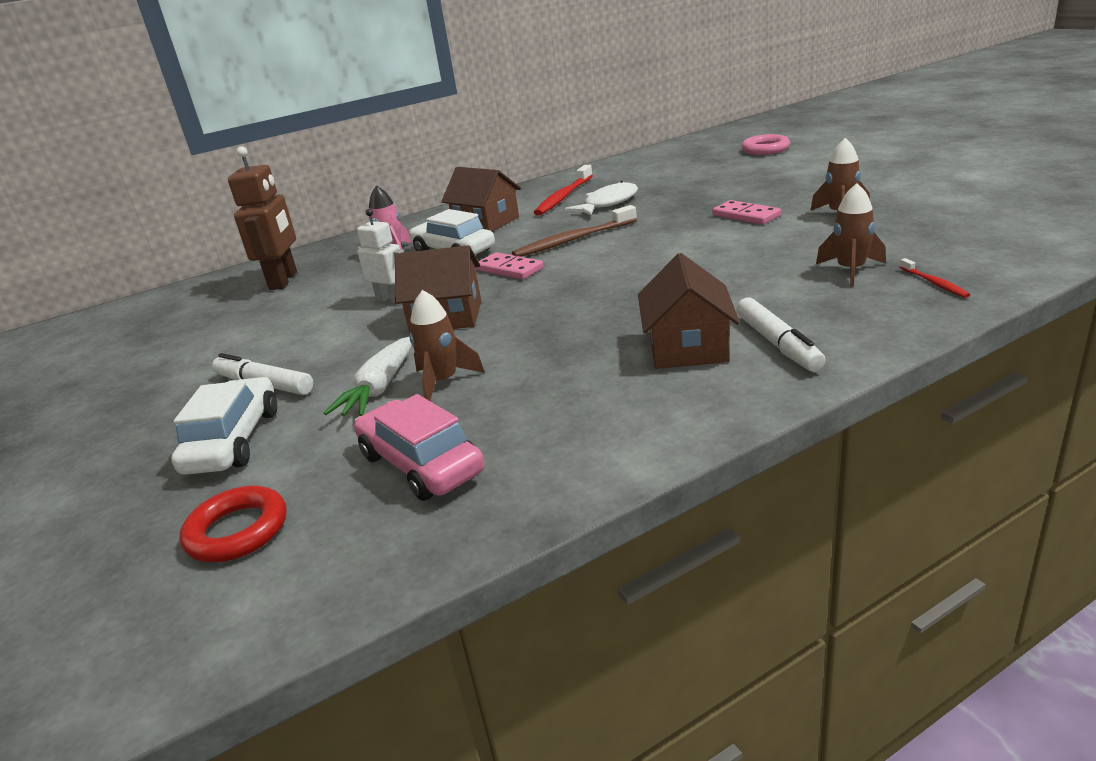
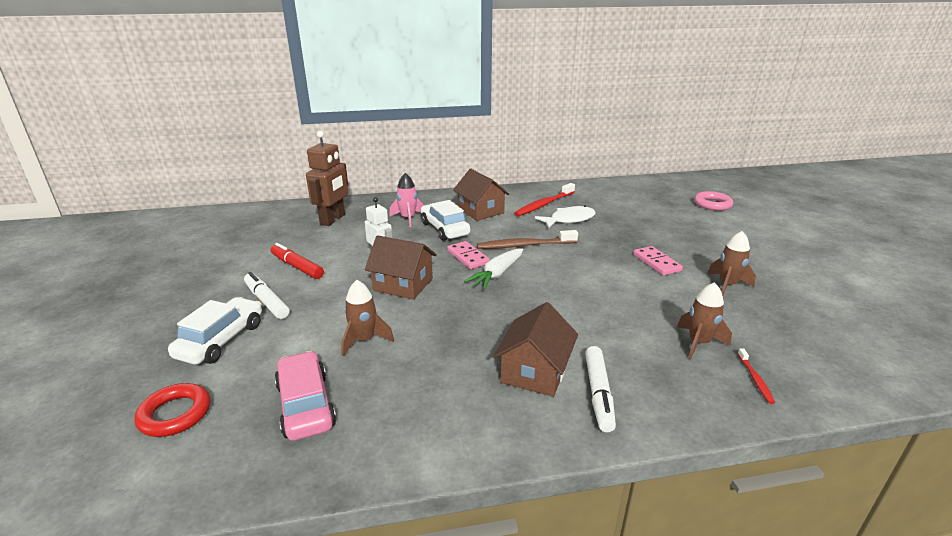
camera: 15 degrees right, 0 degrees up
white carrot [324,337,412,416] -> white carrot moved to [464,249,523,290]
none -> red marker [271,243,324,279]

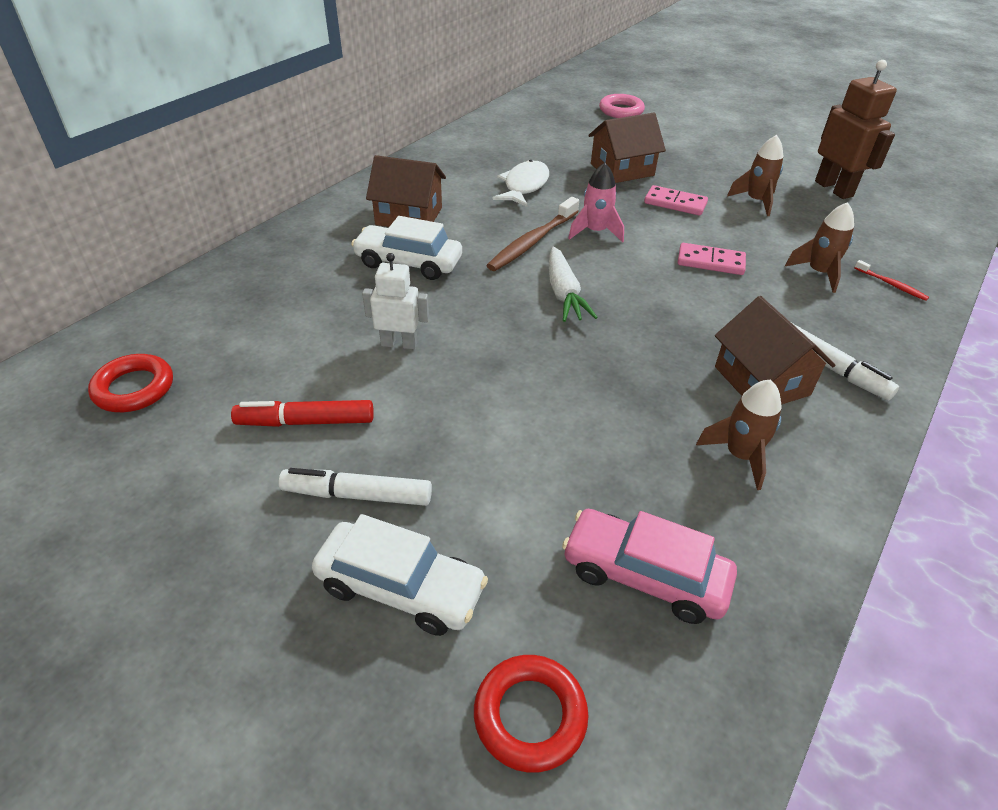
camera: 45 degrees left, 15 degrees up
white car [168,297,262,364] -> white car turned 135 degrees clockwise [312,514,488,636]
brown robot [306,131,348,226] -> brown robot moved to [815,60,897,199]
brown rocket [341,280,394,357] -> brown rocket moved to [696,379,782,490]
brown house [365,235,437,300] -> brown house moved to [588,113,666,183]
pink rocket [389,173,424,227] -> pink rocket moved to [568,163,624,242]
pink domino [447,241,490,269] -> pink domino moved to [678,243,746,275]
red toothbrush [514,183,575,216] -> none
none -> red ring [88,354,173,412]

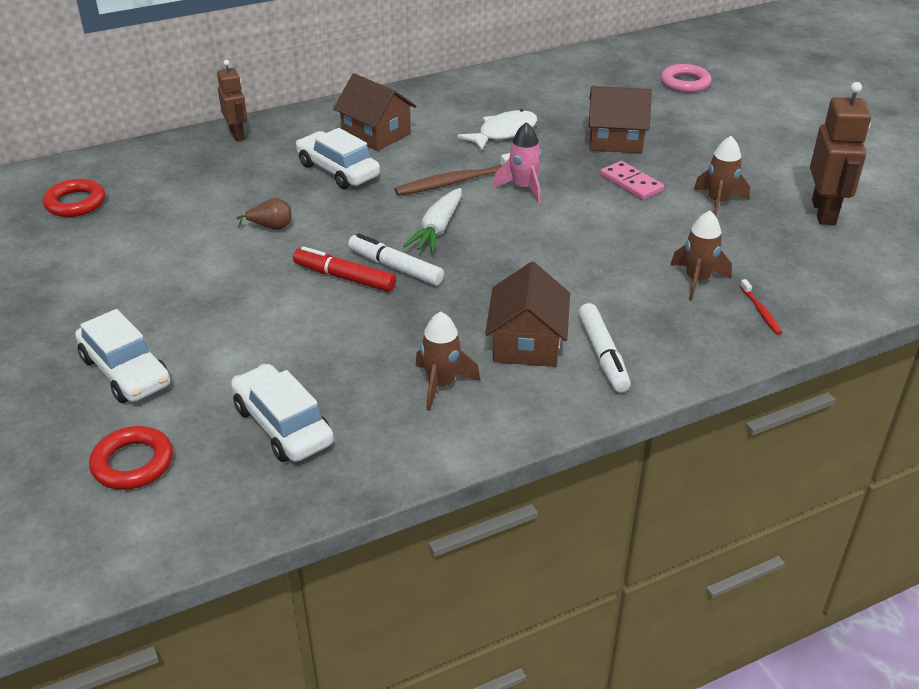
camera: 30 degrees right, 5 degrees down
red marker [231,400,374,427] -> red marker moved to [293,246,396,292]
white marker [279,468,432,506] -> white marker moved to [348,233,444,286]
white robot [362,253,429,349] -> brown pear [236,198,291,230]
pink car [562,509,737,624] -> white car [231,364,334,462]
pink domino [678,243,746,275] -> none
none -> brown robot [217,60,248,141]

